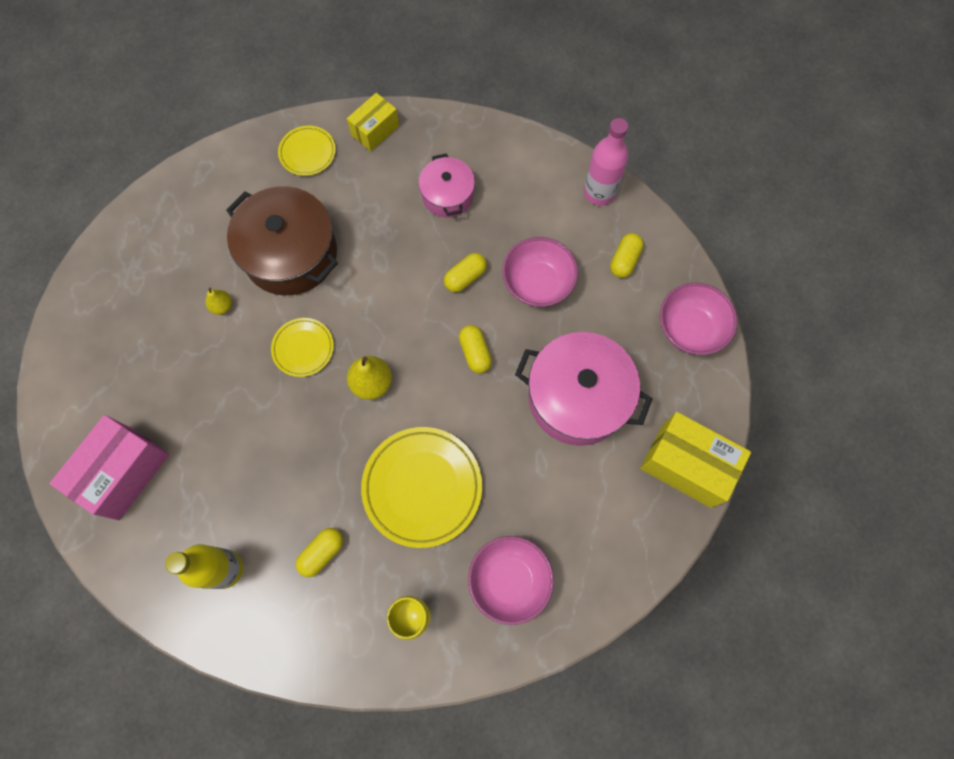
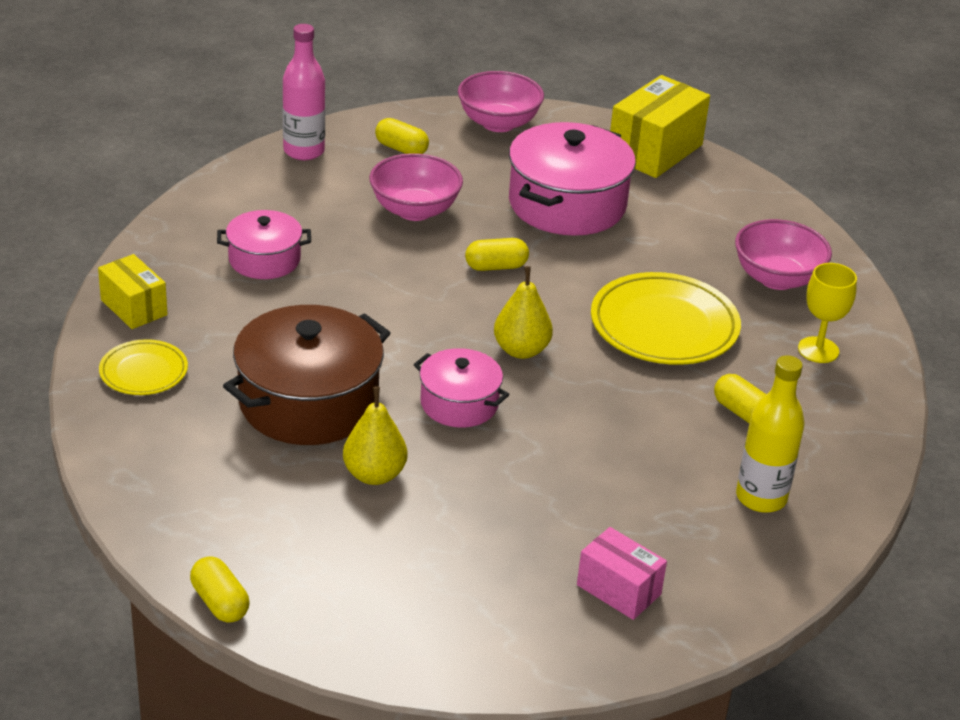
camera: 85 degrees left, 35 degrees down
pink box [49,415,169,520] -> pink box [577,527,667,620], size x0.60
yellow pear [206,288,232,315] -> yellow pear [343,386,407,485], size x1.68
yellow plate [271,318,334,377] -> pink pot [414,348,509,427]
yellow capsule [444,253,487,292] -> yellow capsule moved to [190,556,249,622]

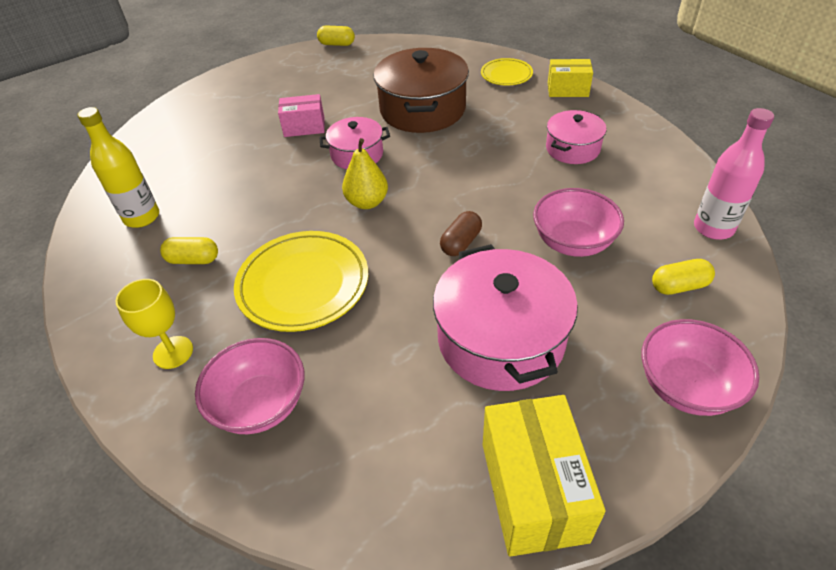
camera: 140 degrees right, 10 degrees up
yellow pear [343,386,407,485] -> none
yellow capsule [465,238,529,271] -> brown capsule [440,211,482,256]
pink box [577,527,667,620] -> pink box moved to [278,94,325,137]

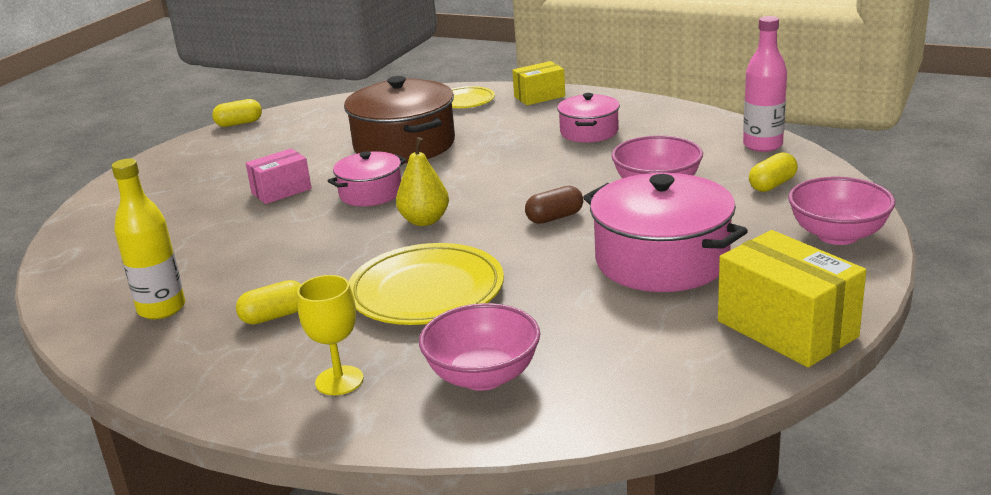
camera: 30 degrees left, 20 degrees down
brown capsule [440,211,482,256] -> brown capsule turned 60 degrees clockwise [525,186,583,224]

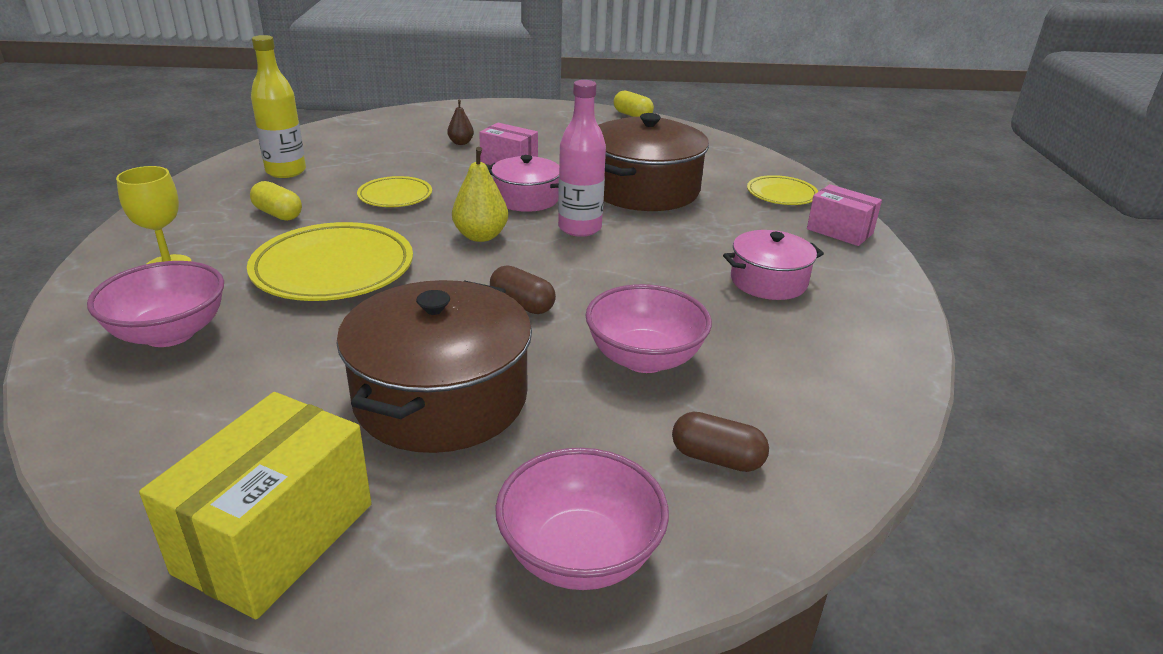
camera: 60 degrees right, 5 degrees up
yellow box [512,61,565,105] -> pink box [807,184,882,246]
pink pot [583,173,748,292] -> brown pot [336,280,532,453]
pink bottle [743,16,787,152] -> pink bottle moved to [558,80,606,237]
yellow capsule [749,152,798,192] -> brown capsule [672,412,769,472]
none -> yellow plate [357,176,432,207]
none -> brown pear [447,100,474,145]

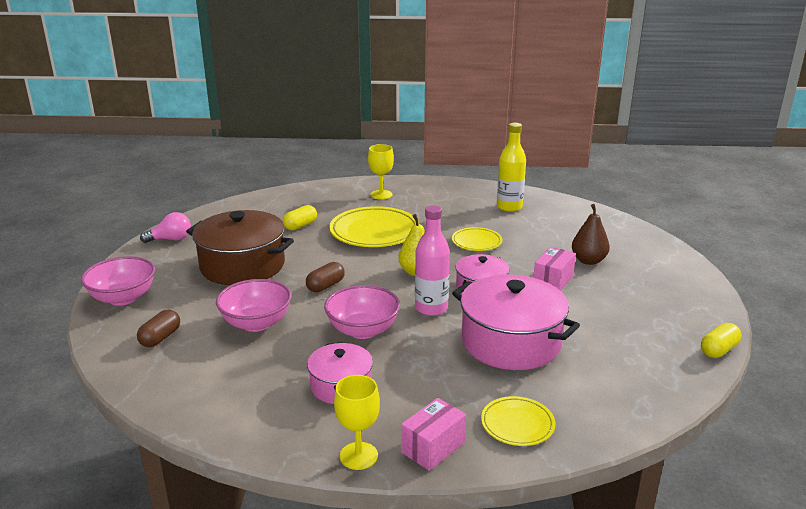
camera: 95 degrees right, 5 degrees down
pink bowl [87,261,224,347] -> pink bowl moved to [324,285,400,339]
yellow box [139,392,372,619] -> pink light bulb [140,212,191,243]
yellow capsule [250,181,302,221] -> yellow capsule moved to [283,205,317,230]
brown pear [447,100,474,145] -> brown pear [572,204,610,265], size x1.68
brown pot [598,113,709,211] -> pink pot [452,275,580,370]
none -> yellow goblet [334,375,380,470]

